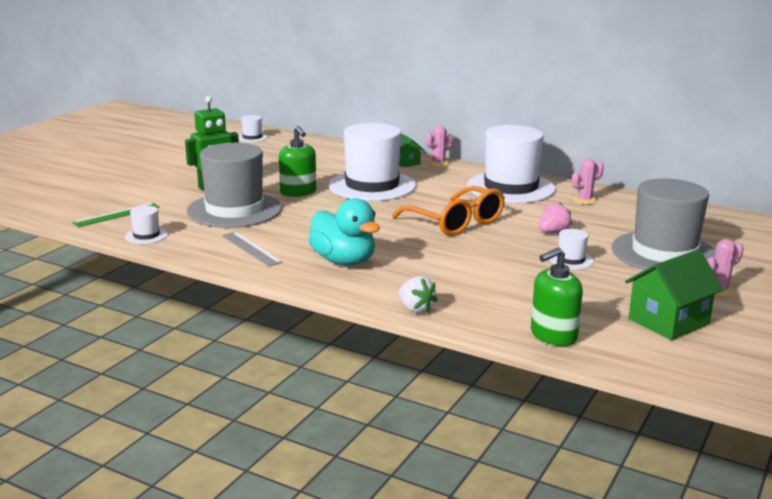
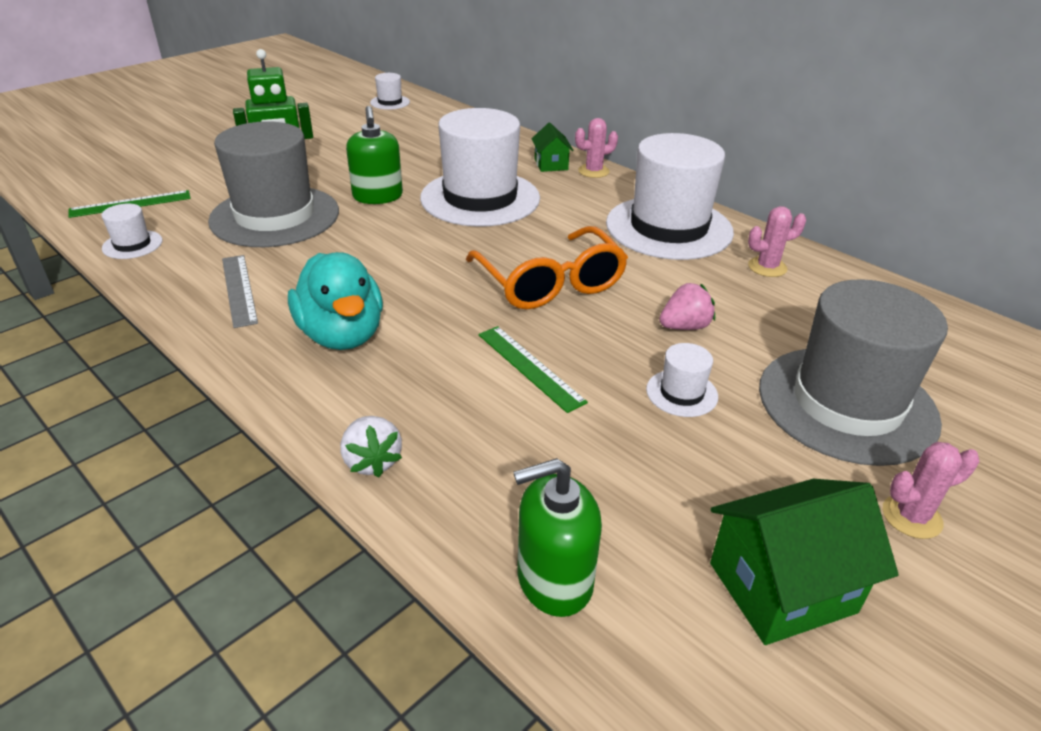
camera: 15 degrees right, 15 degrees up
none -> green ruler [478,326,588,413]

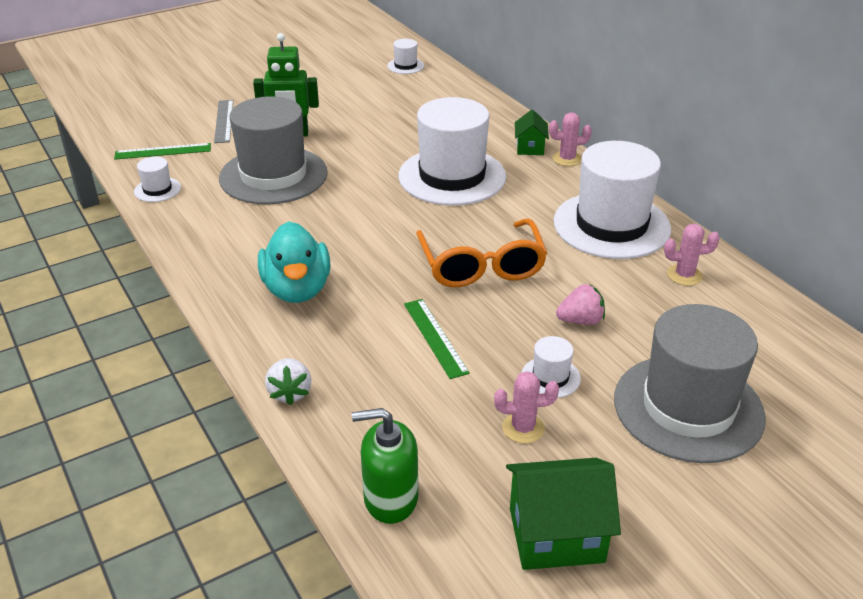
camera: 15 degrees right, 0 degrees up
grey ruler [222,255,258,328] -> grey ruler moved to [214,100,233,143]
green soap dispenser [346,106,403,204] -> none
pink cactus [883,442,979,539] -> pink cactus moved to [494,371,559,444]

